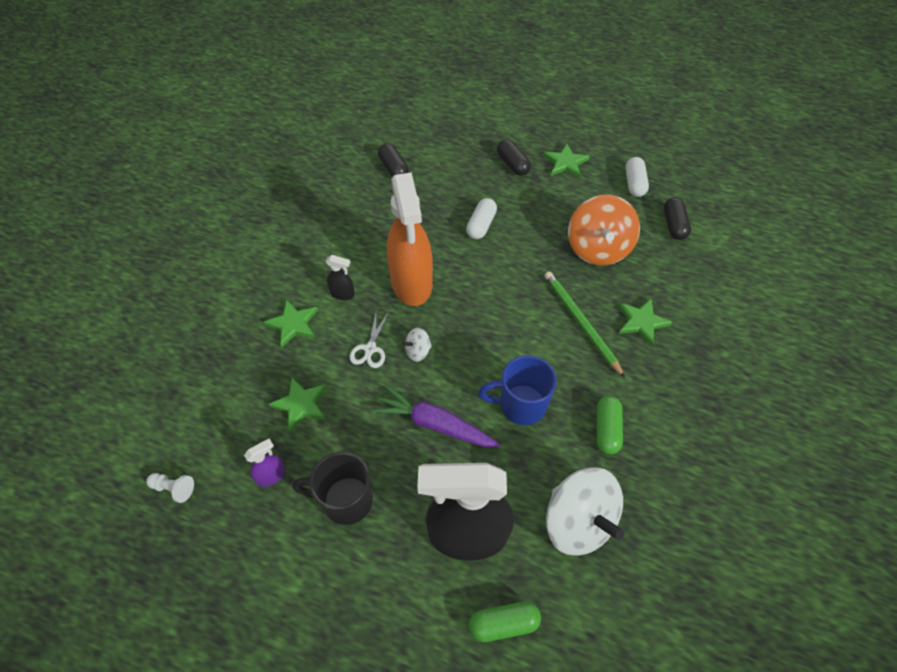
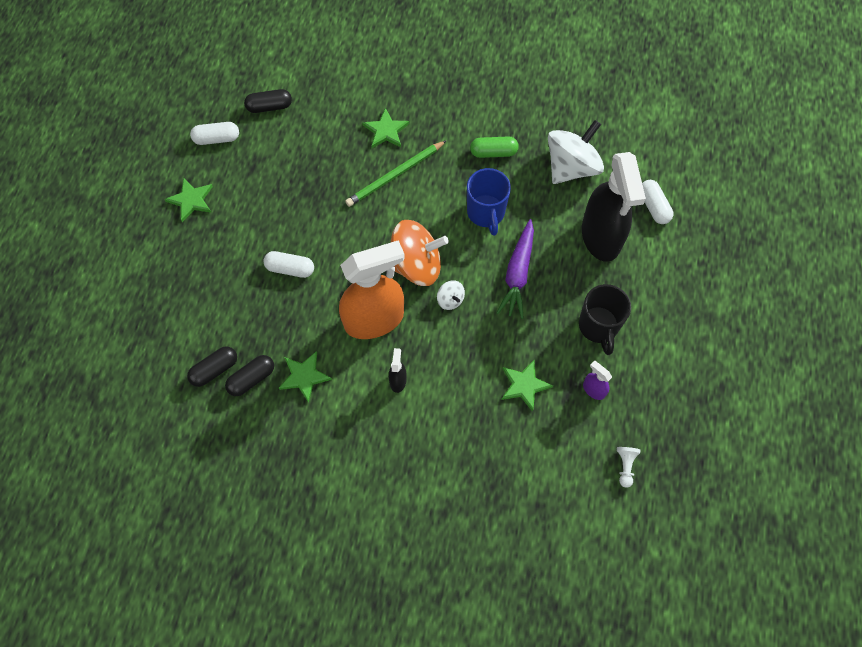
camera: 100 degrees left, 10 degrees up
green star [264,299,318,348] -> green star moved to [279,351,332,403]
white scissors [350,312,389,368] -> none
green capsule [469,601,541,642] -> white capsule [642,180,674,224]
black capsule [497,139,531,176] -> black capsule moved to [225,355,274,396]
orange spinning top [568,194,640,266] -> orange spinning top moved to [391,220,449,286]

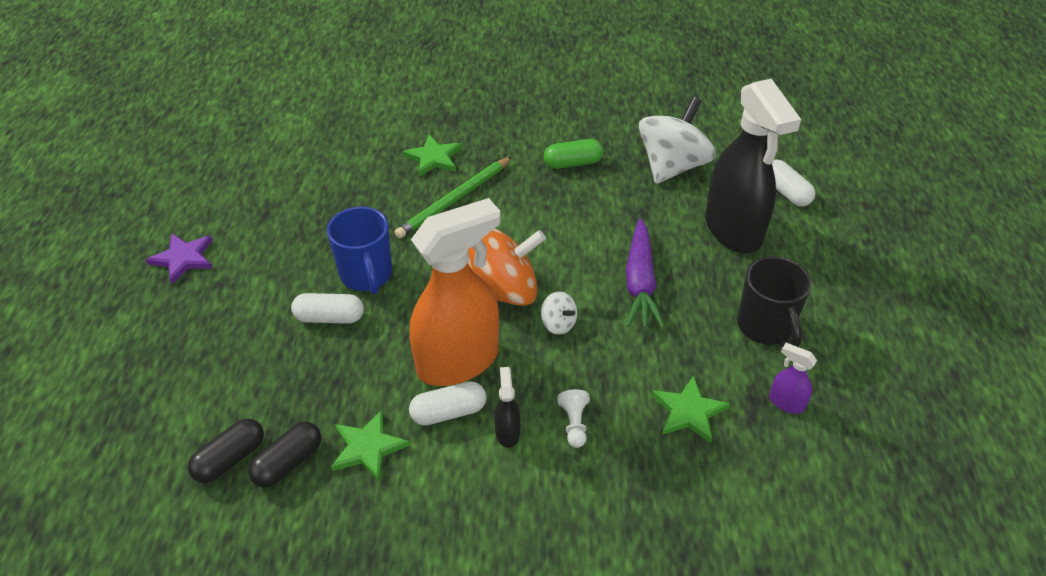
camera: 10 degrees left, 20 degrees down
green star [164,178,213,222] -> purple star [146,234,213,284]
white capsule [190,122,239,145] -> white capsule moved to [409,381,487,425]
black capsule [244,89,292,113] -> none
blue mug [467,168,511,236] -> blue mug moved to [327,207,392,294]
white pawn [617,447,640,488] -> white pawn moved to [557,389,590,448]

